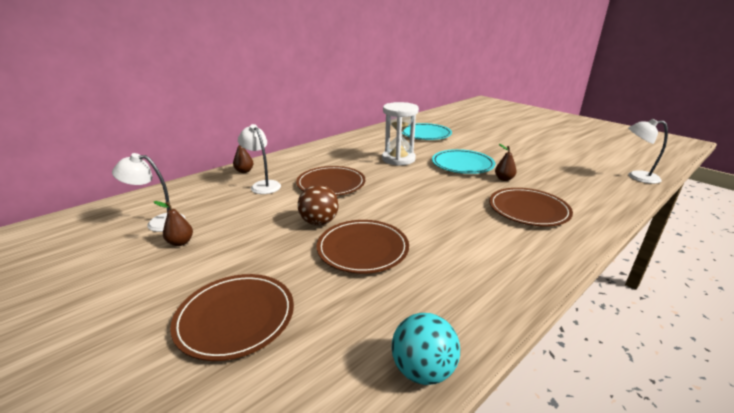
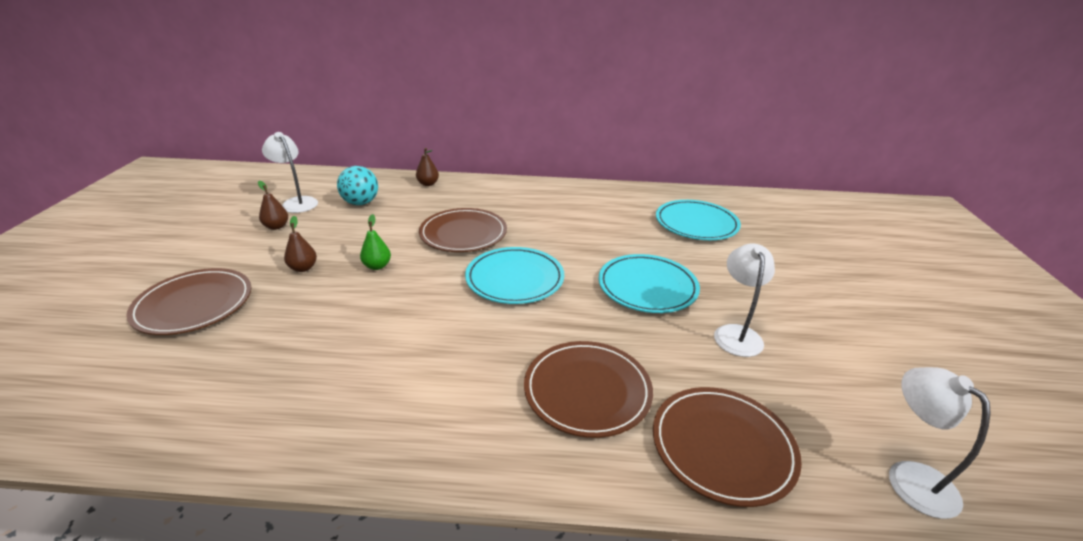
camera: 45 degrees right, 5 degrees up
white lamp [238,124,281,194] -> white lamp moved to [714,244,775,357]
brown ball [298,185,339,226] -> green pear [360,214,391,270]
brown plate [316,220,409,274] -> brown plate moved to [653,387,802,507]
white hourglass [382,102,419,166] -> none
turquoise ball [392,313,460,385] -> turquoise ball moved to [337,166,378,205]
brown pear [495,144,517,181] -> brown pear moved to [284,216,317,272]
none -> turquoise plate [465,247,564,304]

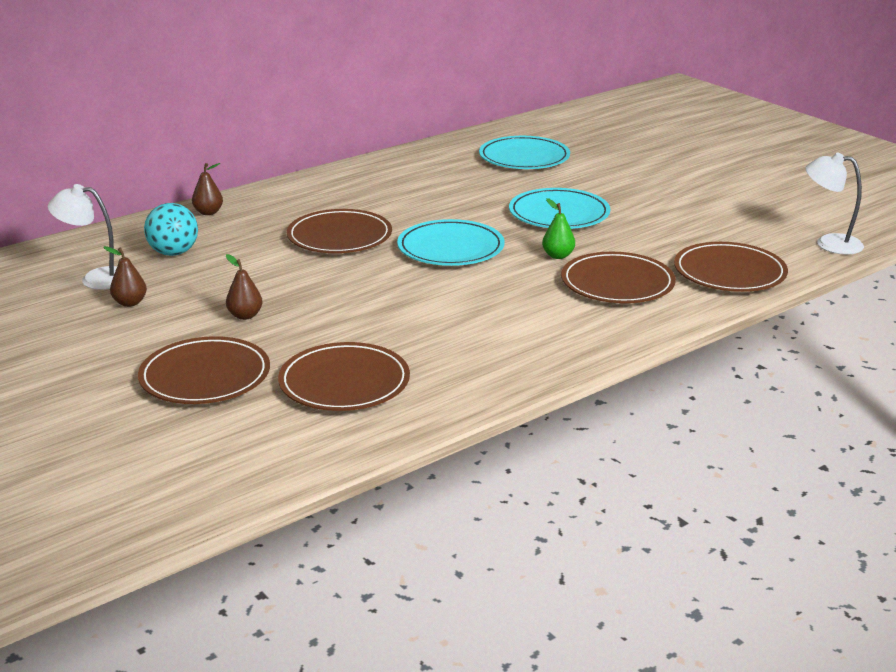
camera: 40 degrees left, 5 degrees down
green pear [360,214,391,270] -> green pear moved to [542,198,575,259]
white lamp [714,244,775,357] -> none
none -> brown plate [278,342,410,411]

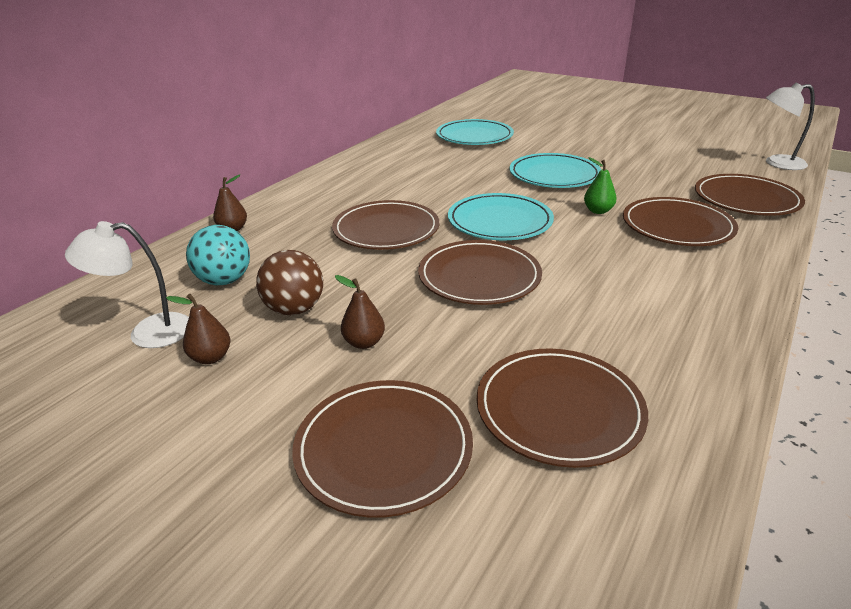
camera: 20 degrees left, 5 degrees up
none -> brown ball [256,250,323,315]
none -> brown plate [418,240,542,305]

